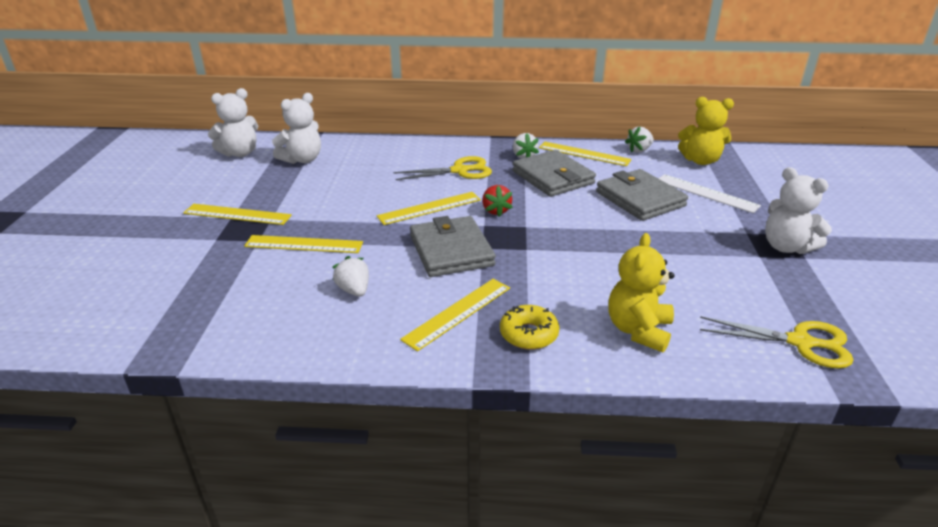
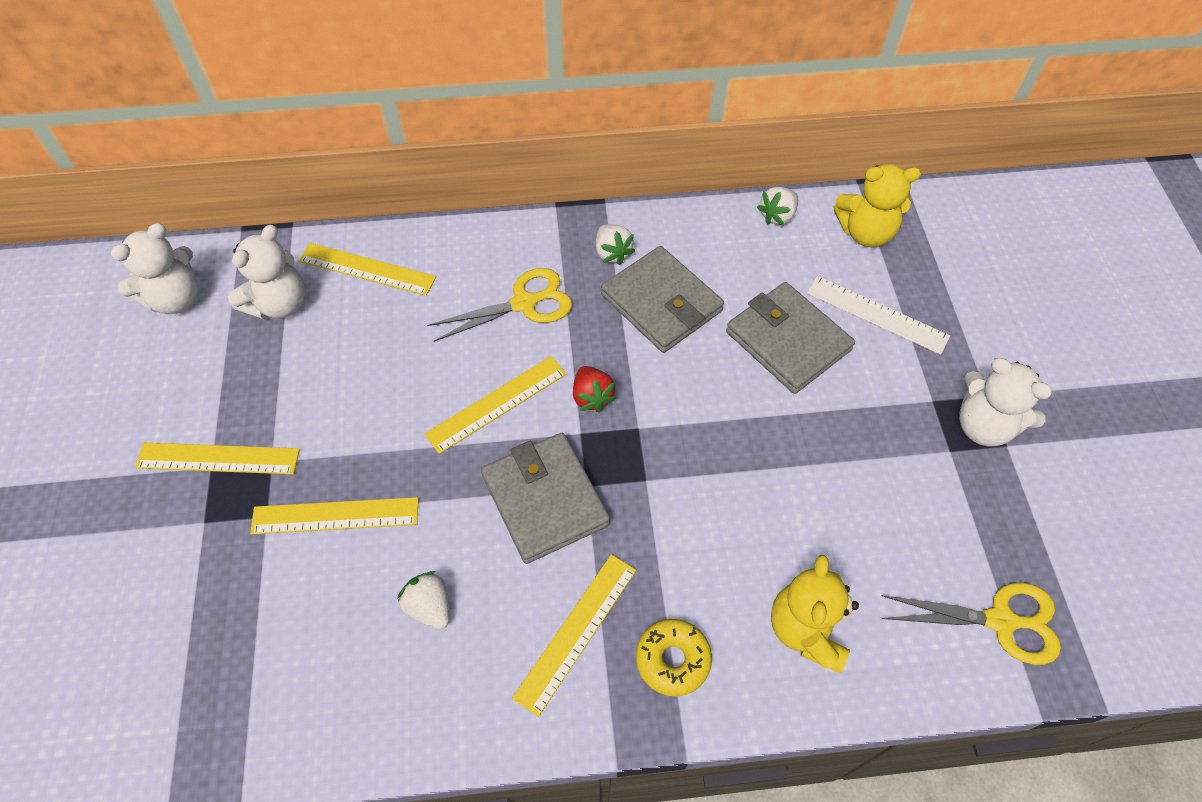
camera: 10 degrees left, 25 degrees up
yellow ruler [539,142,632,166] -> yellow ruler moved to [299,243,436,296]

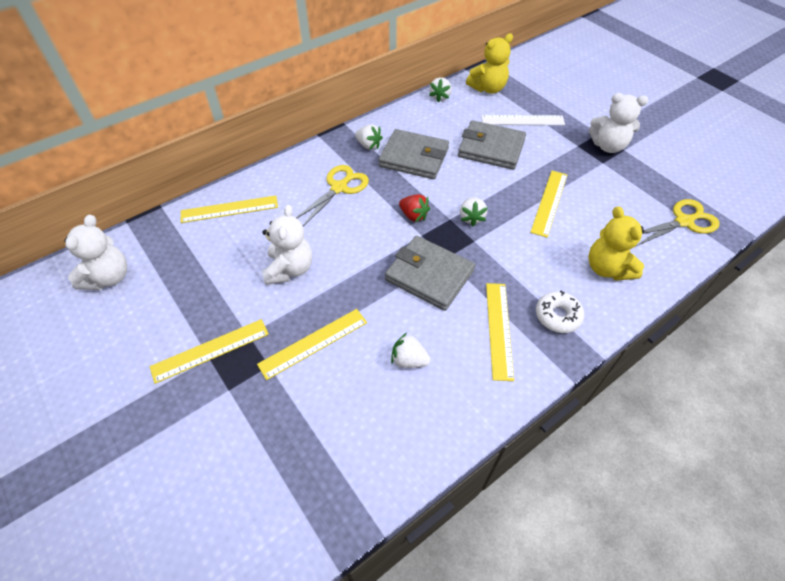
camera: 30 degrees left, 5 degrees down
white teddy bear [228,225,305,320] -> white teddy bear moved to [262,205,312,285]
yellow ruler [424,356,566,454] -> yellow ruler moved to [530,171,567,238]
yellow donut [636,619,712,696] -> white donut [536,290,584,333]
none -> white strawberry [460,197,487,227]

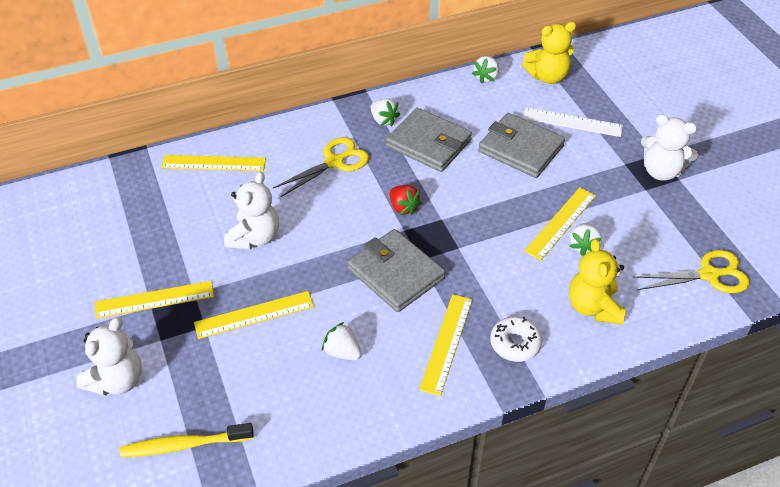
camera: 15 degrees right, 5 degrees down
white teddy bear [64,215,127,290] -> white teddy bear moved to [76,317,142,396]
white strawberry [460,197,487,227] -> white strawberry moved to [569,223,602,256]
none -> yellow toothbrush [120,423,254,457]

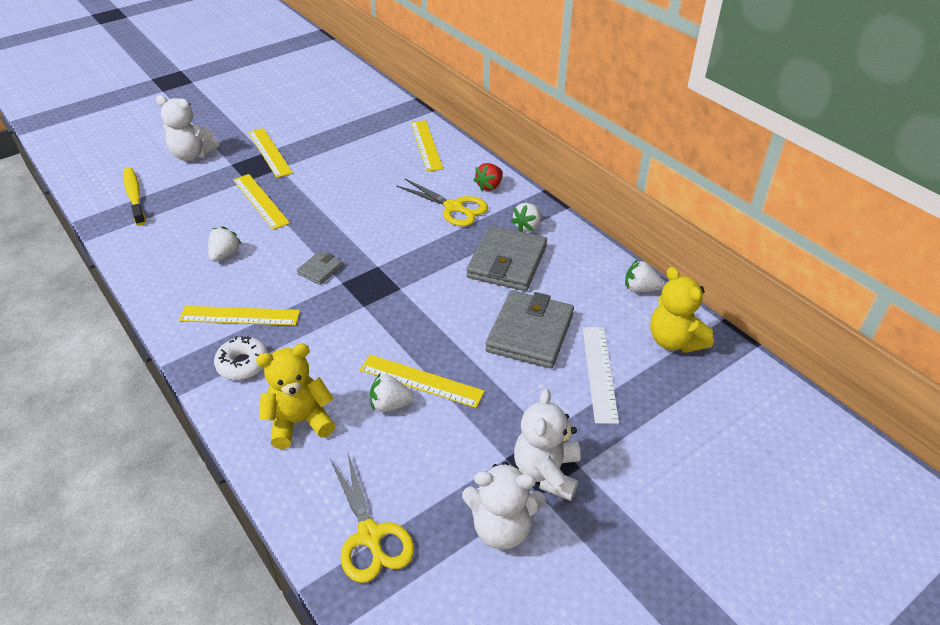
camera: 75 degrees right, 5 degrees down
white teddy bear [224,171,279,249] -> white teddy bear moved to [462,461,545,550]
grey wallet [347,229,445,312] -> grey wallet [297,251,343,285], size x0.48
red strawberry [390,185,422,215] -> red strawberry moved to [473,163,503,191]

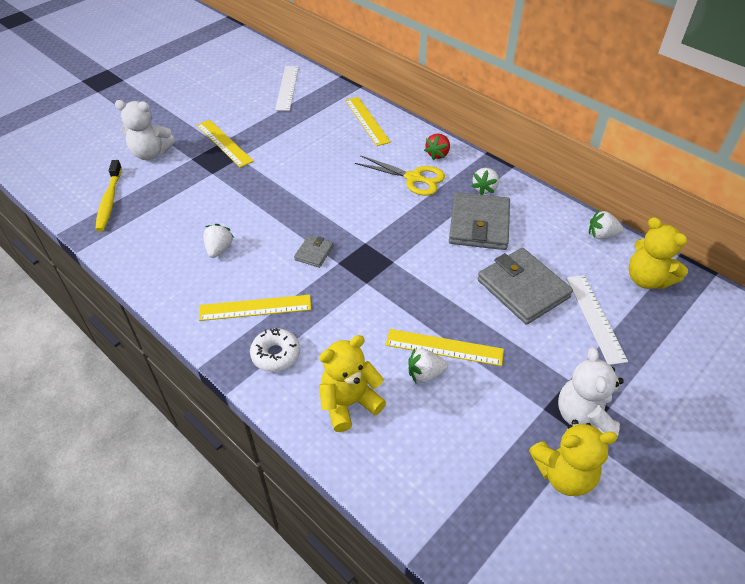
camera: 10 degrees left, 5 degrees up
yellow toothbrush [123,167,146,226] -> yellow toothbrush turned 150 degrees counterclockwise [95,160,122,231]
yellow ruler [233,174,290,230] -> none
yellow scissors [330,454,414,583] -> none
white teddy bear [462,461,545,550] -> yellow teddy bear [529,420,618,496]
grey wallet [485,290,574,368] -> grey wallet turned 45 degrees counterclockwise [478,248,573,325]
none -> white ruler [275,66,299,111]

